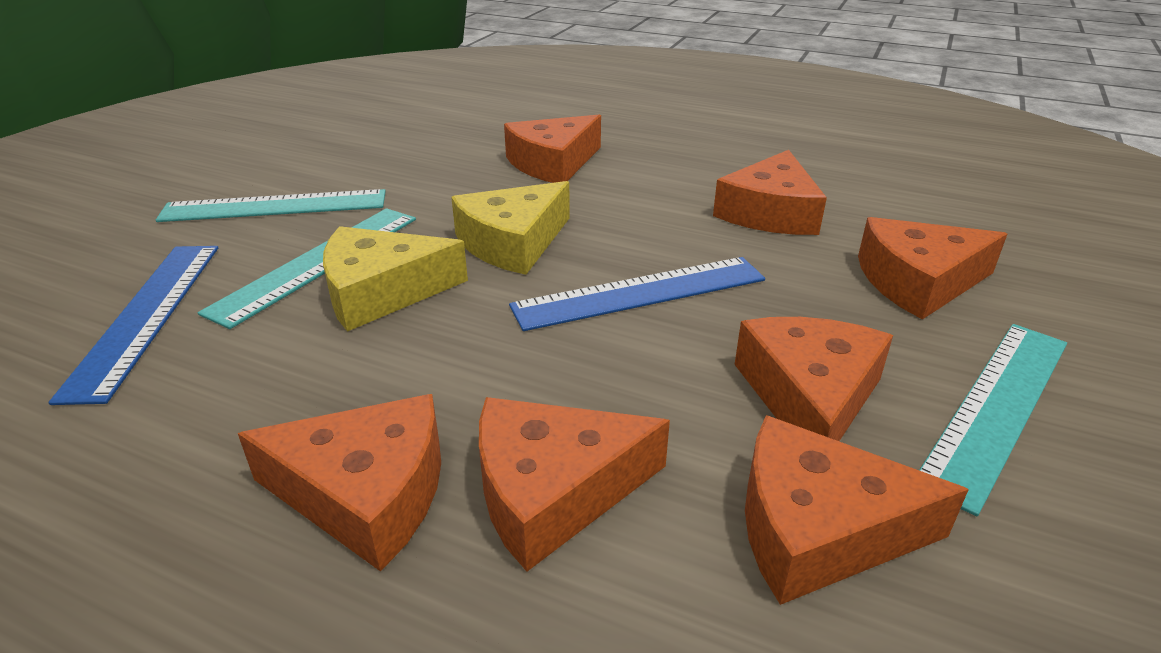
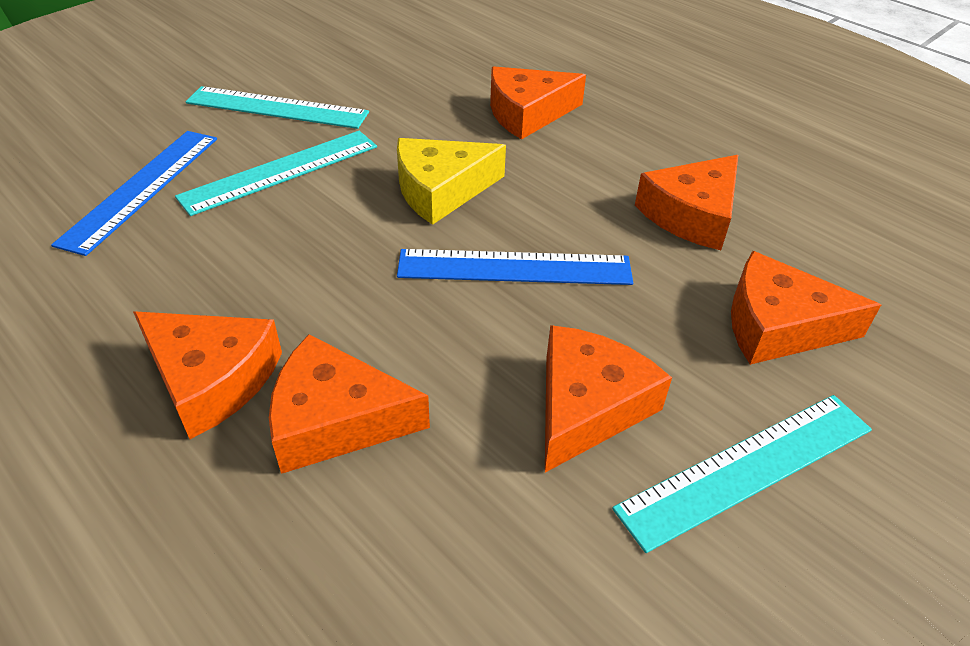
camera: 20 degrees right, 10 degrees up
yellow cheese [323,226,468,332] -> none
orange cheese [745,415,969,605] -> none

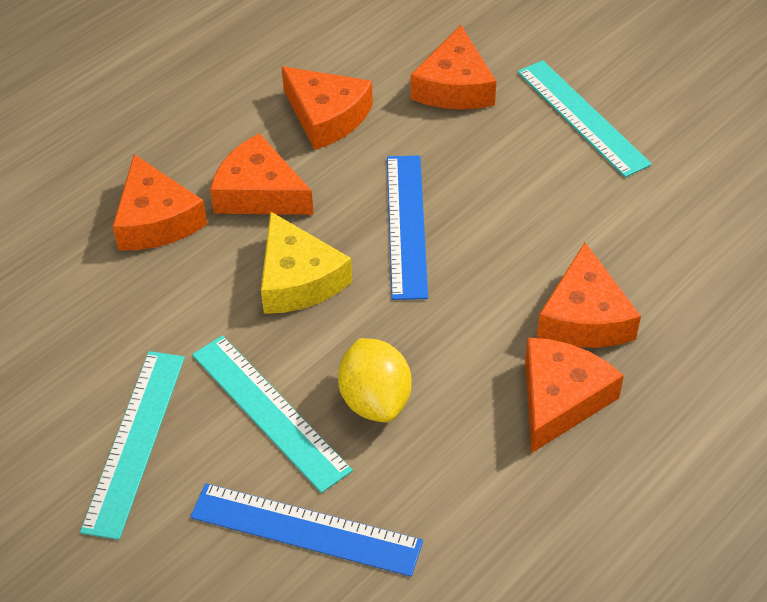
camera: 90 degrees left, 5 degrees up
orange cheese [545,325,672,473] -> orange cheese moved to [210,133,314,215]
none -> yellow lemon [338,338,411,422]

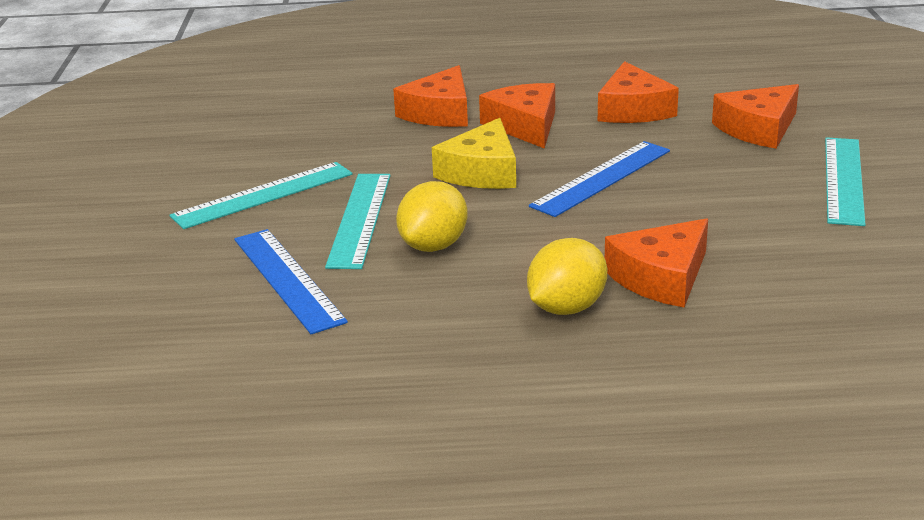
camera: 45 degrees right, 20 degrees down
orange cheese [525,338,624,453] -> yellow lemon [527,238,607,315]

